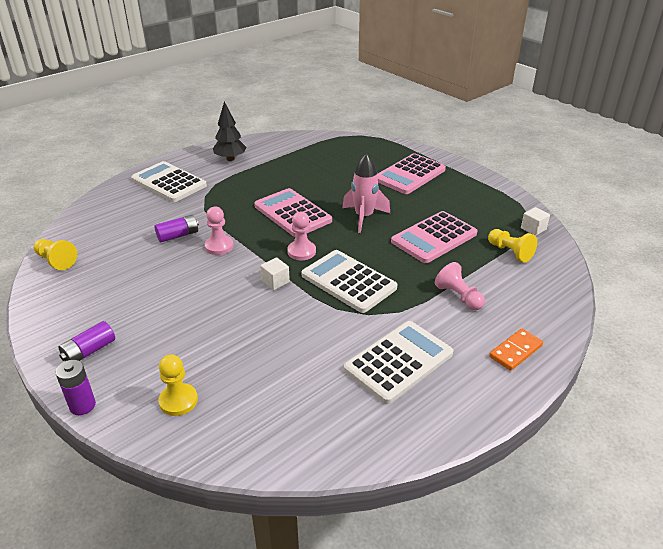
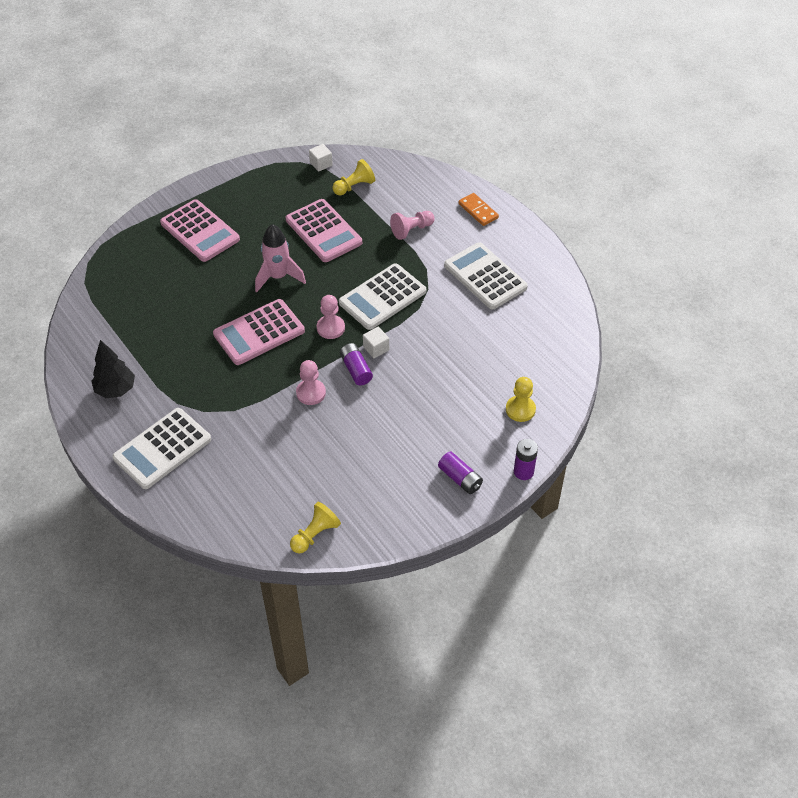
camera: 85 degrees left, 15 degrees up
purple battery [154,215,199,242] -> purple battery moved to [340,343,373,385]

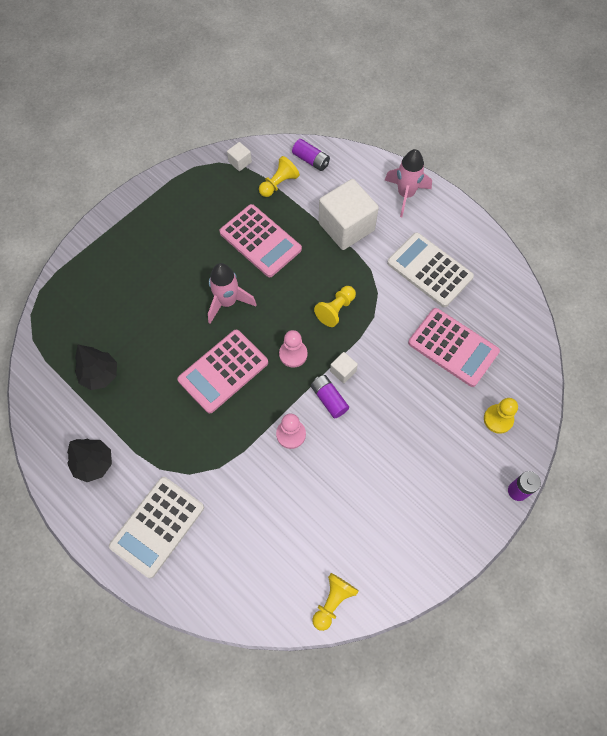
camera: 10 degrees left, 15 degrees up
pink calculator [160,199,240,262] -> pink calculator moved to [408,308,500,387]
white calculator [339,263,426,330] -> yellow pawn [314,286,356,327]
pink pawn [390,211,435,240] -> white cube [318,179,379,250]
purple battery [438,452,483,494] -> purple battery moved to [292,139,330,171]
orange domino [458,193,499,226] -> pink rocket [384,149,432,217]
none -> black tree [75,345,117,390]

